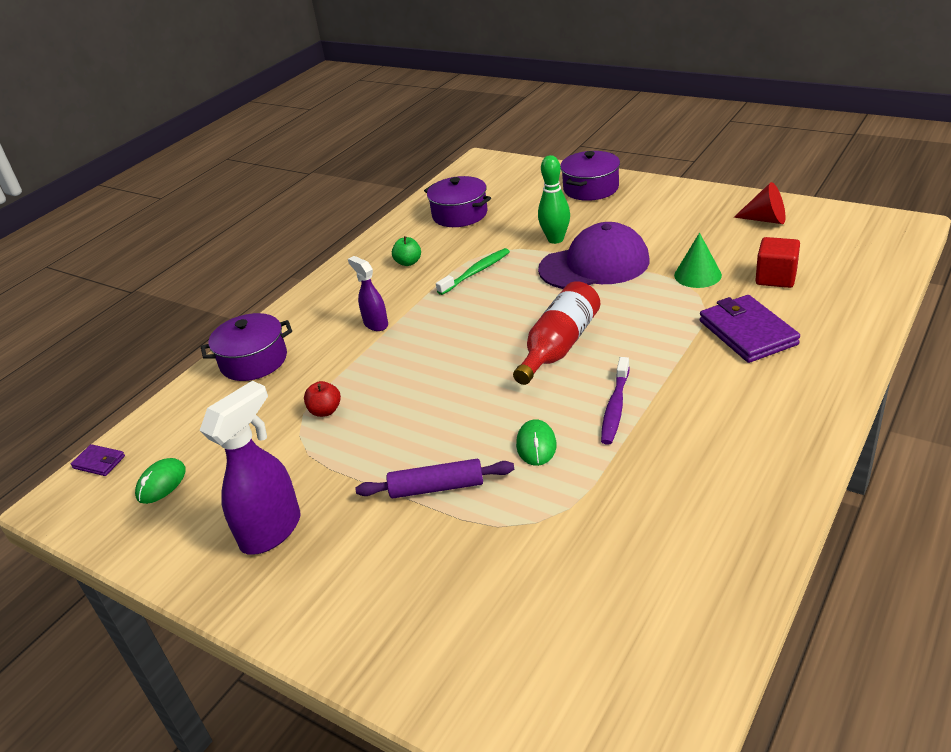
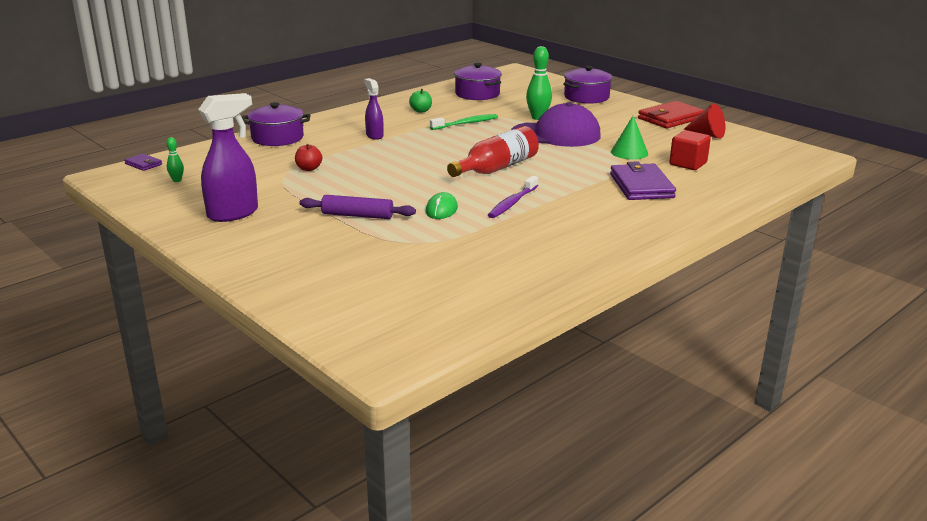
camera: 10 degrees right, 10 degrees down
green mouse [135,458,186,504] -> green bowling pin [166,137,184,182]
none -> red wallet [638,101,704,128]

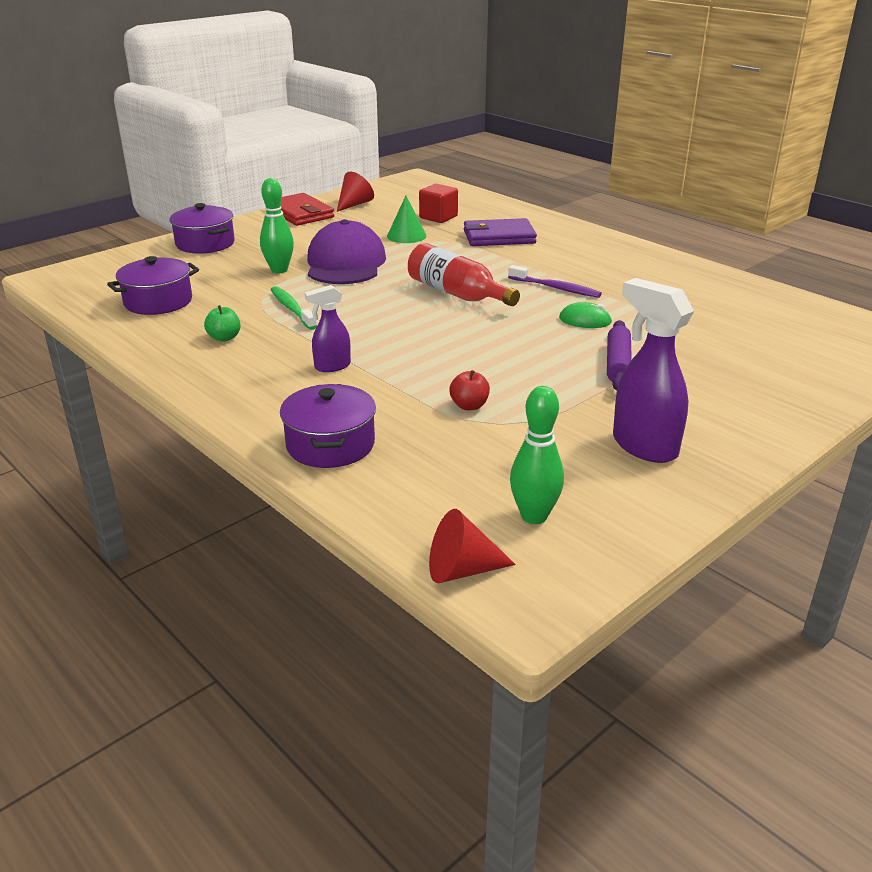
camera: 90 degrees left, 5 degrees up
purple wallet [124,153,162,171] -> red cone [429,509,516,583]
green bowling pin [166,137,184,182] -> green bowling pin [510,386,564,524], size x1.90

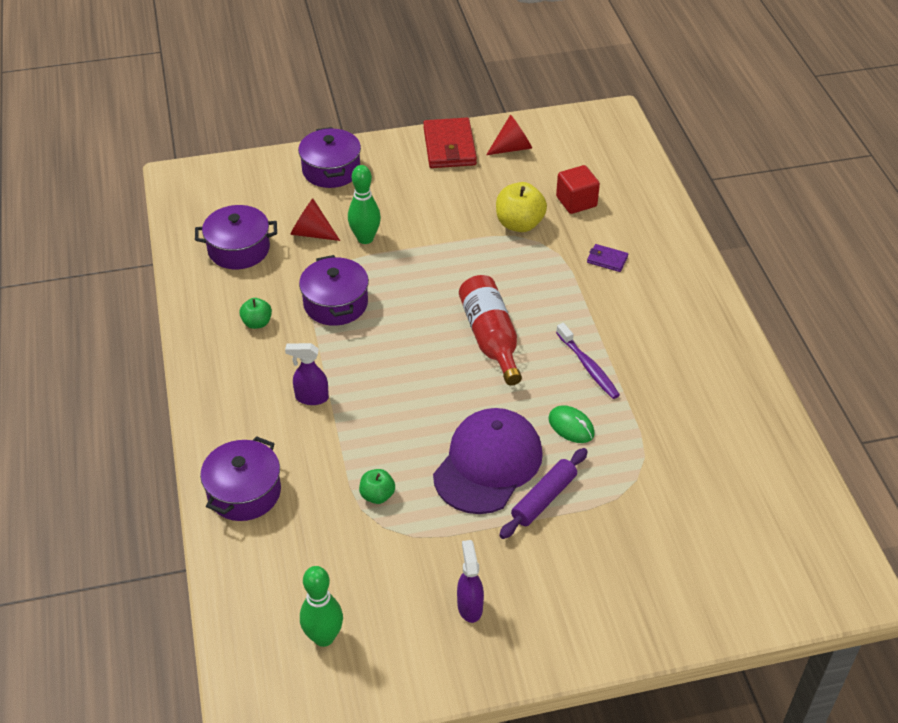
camera: 30 degrees right, 15 degrees up
green toothbrush [270,286,317,330] -> purple pot [299,255,369,326]
purple cap [307,219,386,284] -> purple cap moved to [433,408,543,514]
green cone [387,196,426,243] -> yellow apple [496,182,547,232]
red cone [429,509,516,583] -> red cone moved to [290,199,340,241]
red apple [449,370,490,410] -> green apple [359,469,395,504]
purple wallet [464,218,537,246] -> purple wallet [587,244,628,272], size x0.49
purple spray bottle [613,278,694,463] -> purple spray bottle [457,540,484,623], size x0.58

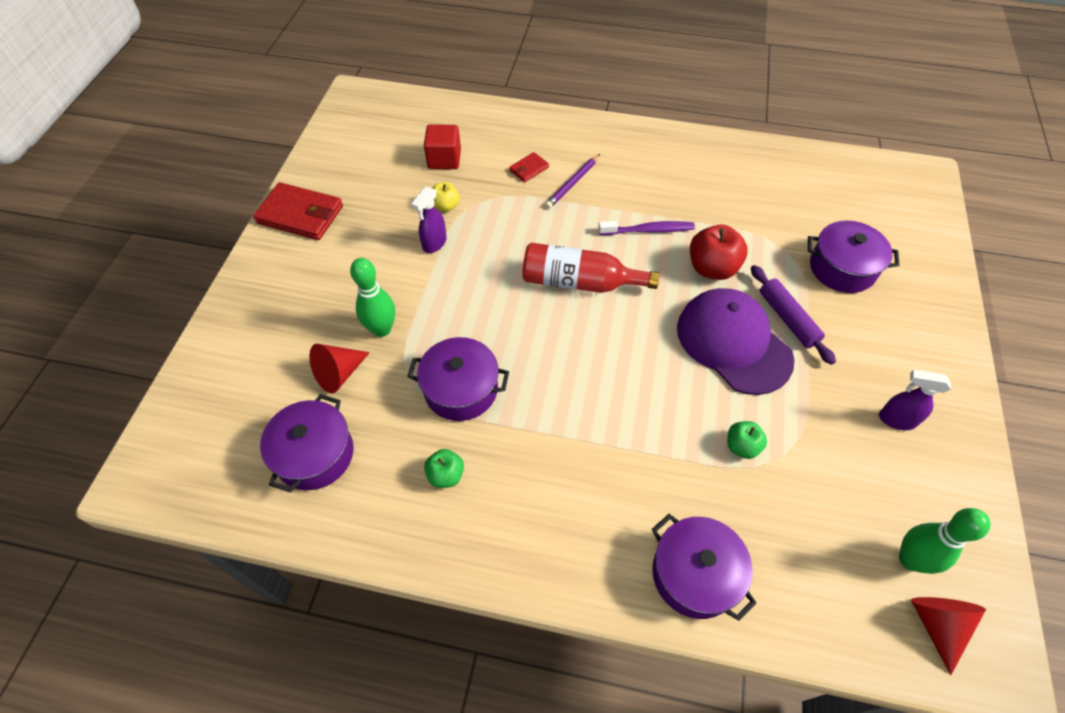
camera: 65 degrees left, 10 degrees up
purple spray bottle [285,343,329,405] -> purple spray bottle moved to [411,187,447,253]
purple pot [298,127,361,188] -> purple pot moved to [808,220,899,293]
red cone [486,115,532,155] -> red cone moved to [911,597,986,675]
yellow apple [496,182,547,232] -> yellow apple [433,182,460,212], size x0.58
green mouse [549,405,595,443] -> red apple [690,225,748,280]
purple wallet [587,244,628,272] -> red wallet [509,152,549,182]
none -> purple pencil [545,154,600,209]

